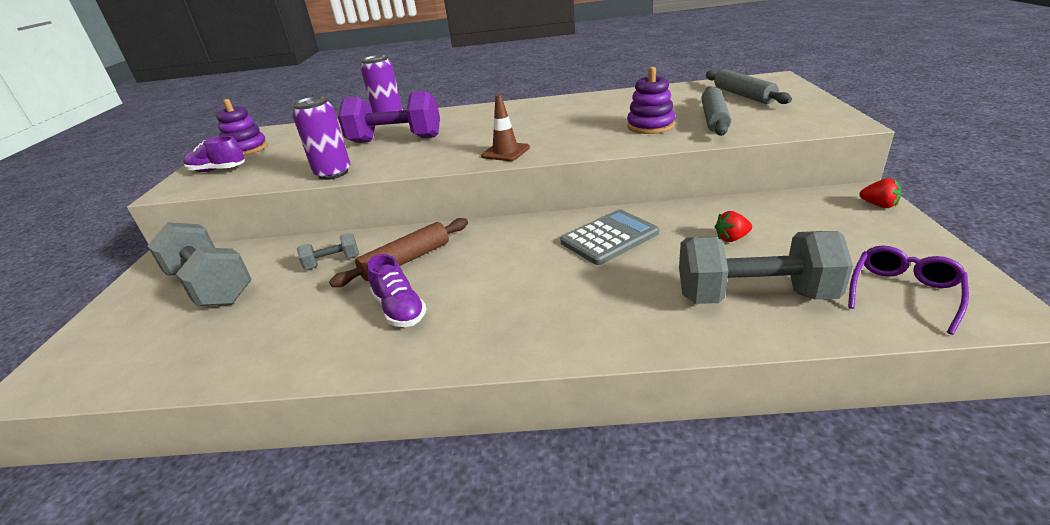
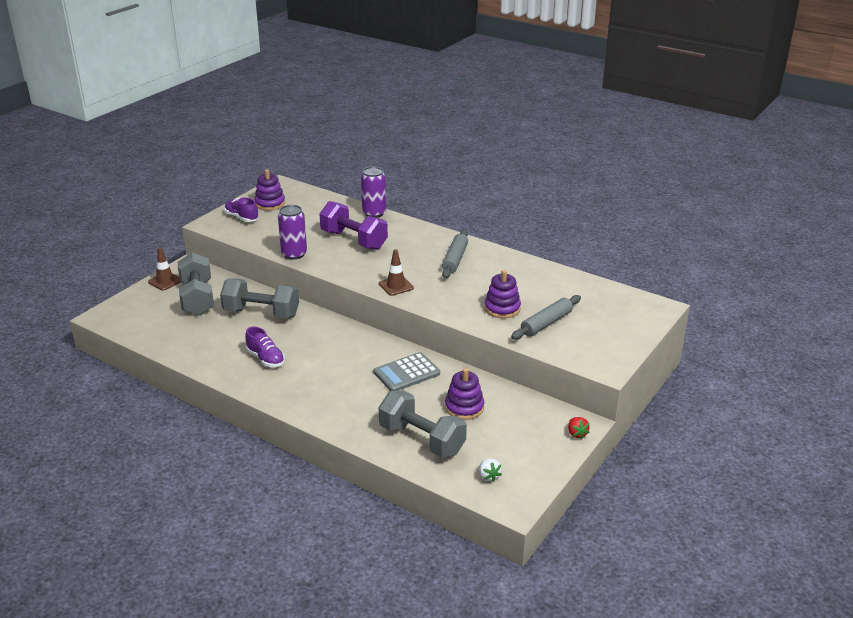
camera: 30 degrees right, 0 degrees up
grey dumbbell [297,233,359,269] -> grey dumbbell [220,279,299,319], size x2.08
brown rolling pin [329,218,468,287] -> none
purple shoe [367,254,427,327] -> purple shoe turned 45 degrees counterclockwise [245,327,285,367]
grey calculator [560,209,659,265] -> grey calculator turned 150 degrees clockwise [373,352,440,391]
grey rolling pin [706,69,792,104] -> grey rolling pin moved to [442,230,468,278]
red strawberry [715,211,752,242] -> purple stacking toy [445,368,484,420]
purple glasses [848,246,969,335] -> white strawberry [479,459,502,482]
none -> brown traffic cone [148,247,181,291]

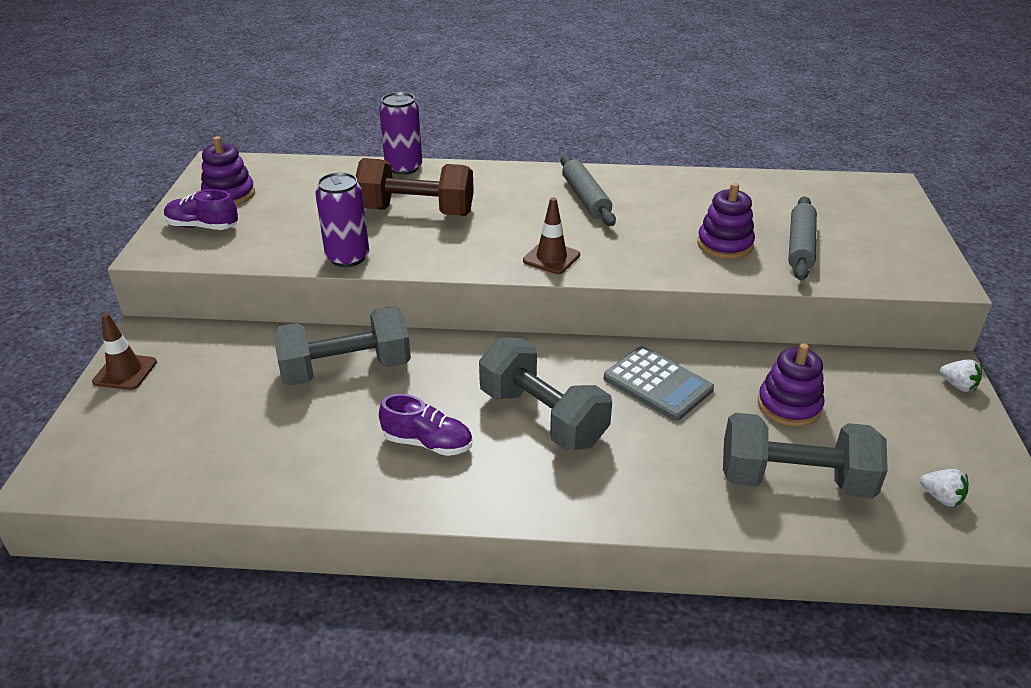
camera: 30 degrees left, 5 degrees up
grey dumbbell [178,253,214,315] -> grey dumbbell moved to [479,337,612,451]
purple dumbbell [319,201,388,250] -> brown dumbbell [356,158,474,216]
grey calculator [373,352,440,391] -> grey calculator turned 75 degrees counterclockwise [604,346,714,421]
red strawberry [568,417,590,439] -> white strawberry [940,360,982,392]

